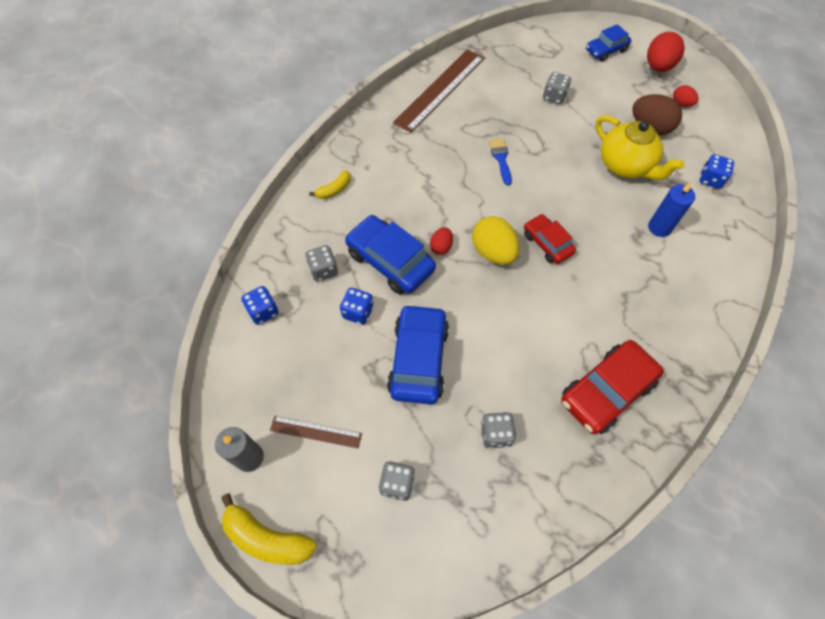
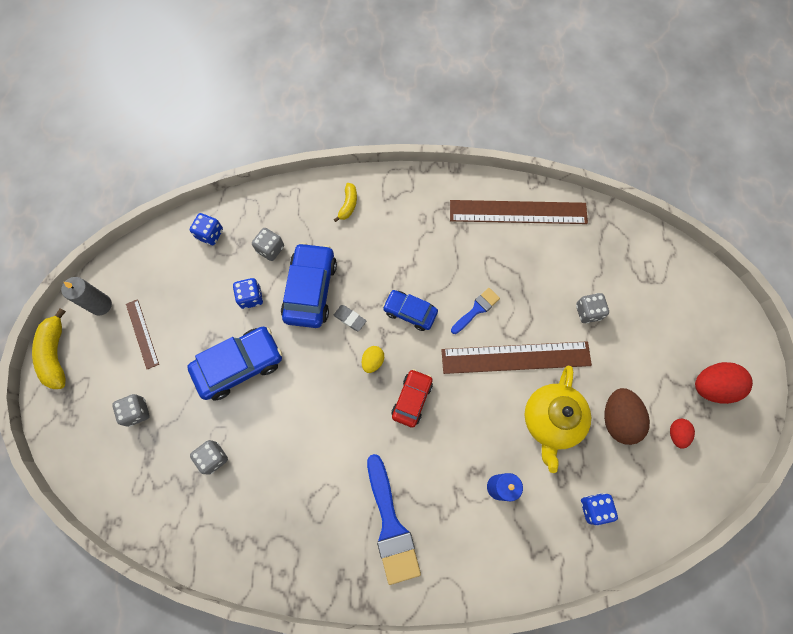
camera: 55 degrees right, 10 degrees up
yellow banana [309,171,350,199] -> yellow banana turned 90 degrees counterclockwise [334,183,357,222]
red egg [430,227,453,255] -> grey eraser [334,305,366,331]
yellow egg [472,216,520,265] -> yellow egg [362,346,384,373], size x0.54
red car [561,340,664,434] -> none
blue car [586,24,631,62] -> blue car moved to [383,290,438,331]
none -> blue brush [367,454,421,585]
none -> brown ruler [442,341,592,374]

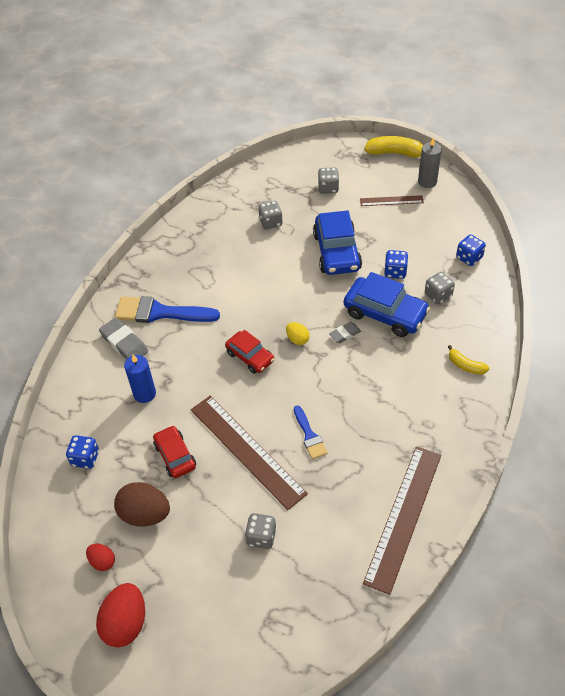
camera: 115 degrees right, 20 degrees down
blue car [383,290,438,331] -> none
brown ruler [442,341,592,374] -> brown ruler turned 60 degrees counterclockwise [191,396,308,510]
yellow teapot [525,366,591,473] -> red car [153,425,196,478]
none -> grey eraser [99,318,148,360]

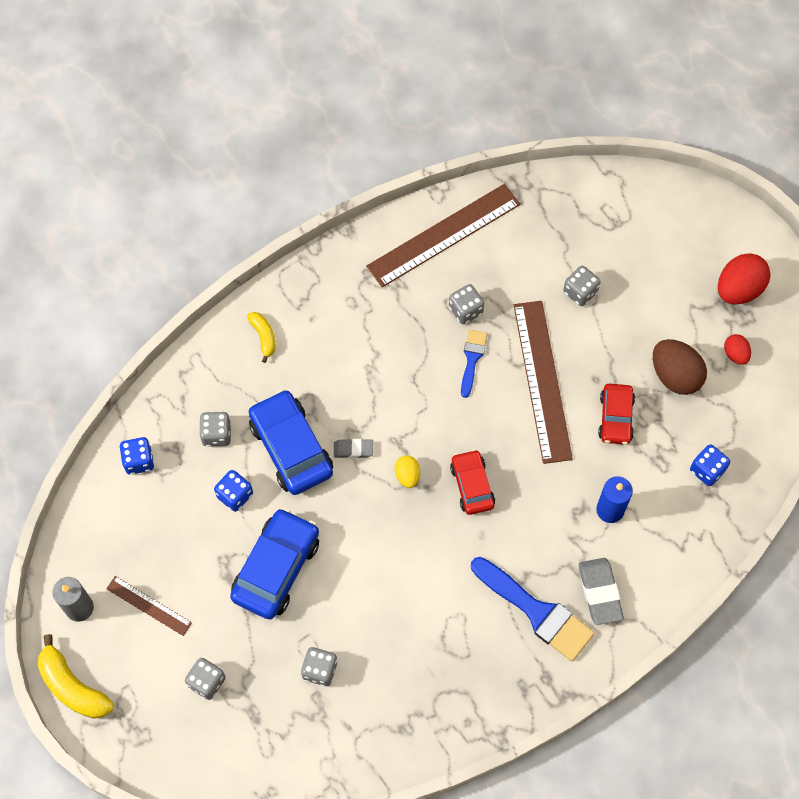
camera: 150 degrees left, 15 degrees up
none -> grey dice [449,284,484,324]

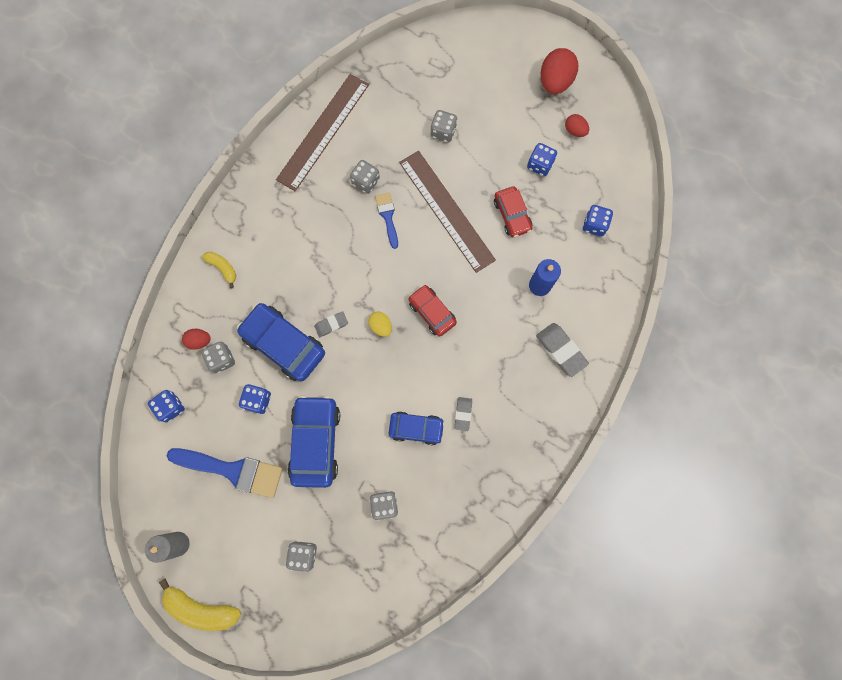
camera: 25 degrees left, 10 degrees up
brown ruler [106,576,192,636] -> none
blue brush [471,557,595,661] -> blue brush moved to [167,448,283,498]
brown egg [653,339,707,395] -> blue dice [527,143,557,176]
none -> red egg [182,329,211,350]
none -> blue car [389,411,445,445]
none -> grey eraser [454,397,472,431]

